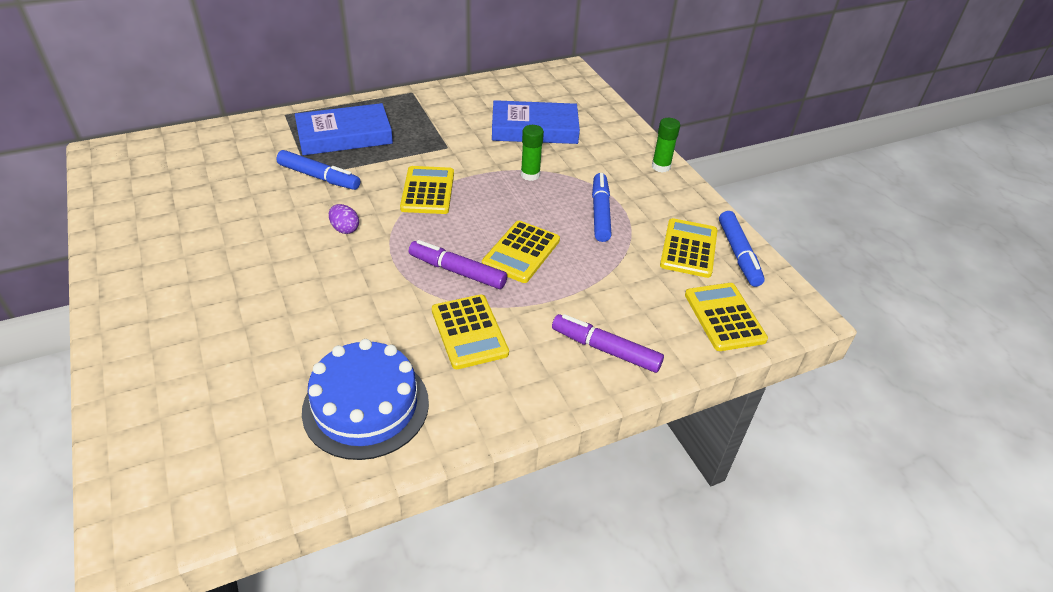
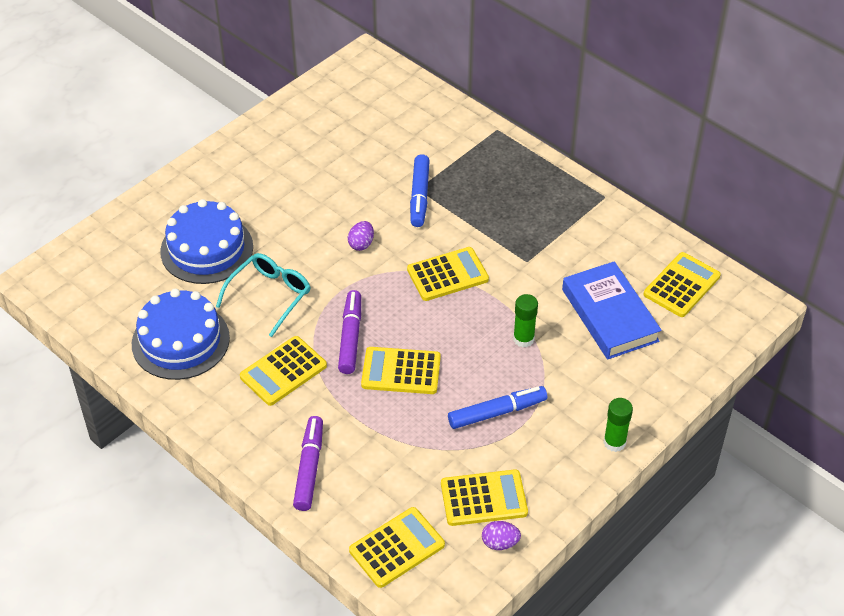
camera: 70 degrees right, 5 degrees up
blue book [295,103,393,155] -> none
blue marker [719,211,765,287] -> purple egg [482,521,521,550]
none -> blue cake [160,199,253,284]
none -> turquoise glasses [216,253,310,337]
none -> yellow calculator [644,252,721,317]

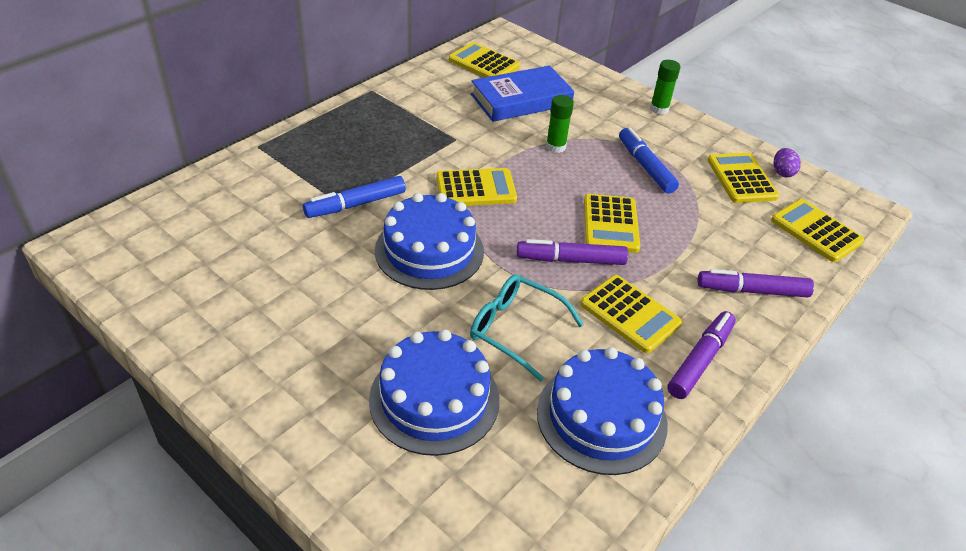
camera: 95 degrees left, 5 degrees down
purple egg [348,221,374,251] -> blue cake [375,193,484,290]
yellow calculator [407,247,489,301] -> yellow calculator turned 105 degrees clockwise [436,168,517,206]
blue marker [410,154,430,227] -> blue marker turned 150 degrees clockwise [303,176,406,218]
none -> purple marker [667,311,736,399]

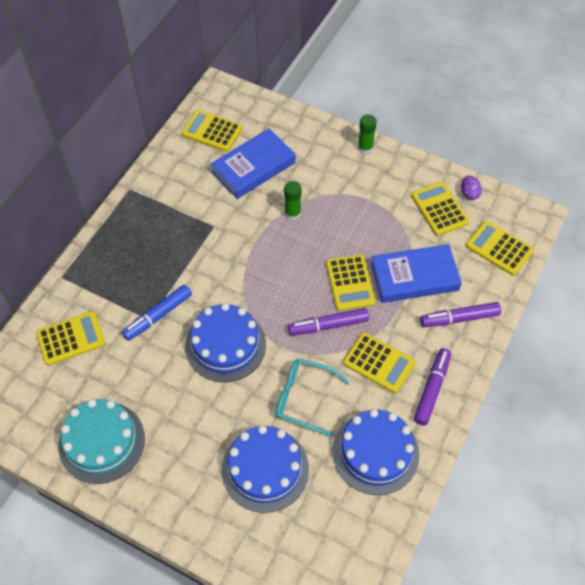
camera: 10 degrees left, 15 degrees up
yellow calculator [436,168,517,206] -> yellow calculator moved to [36,311,105,366]
blue marker [619,127,679,194] -> none
none -> turquoise cake [58,399,145,484]
none -> blue book [371,244,462,303]

